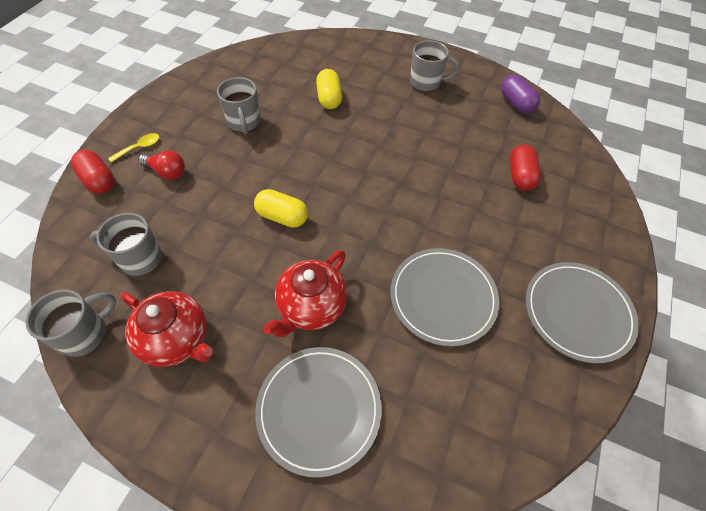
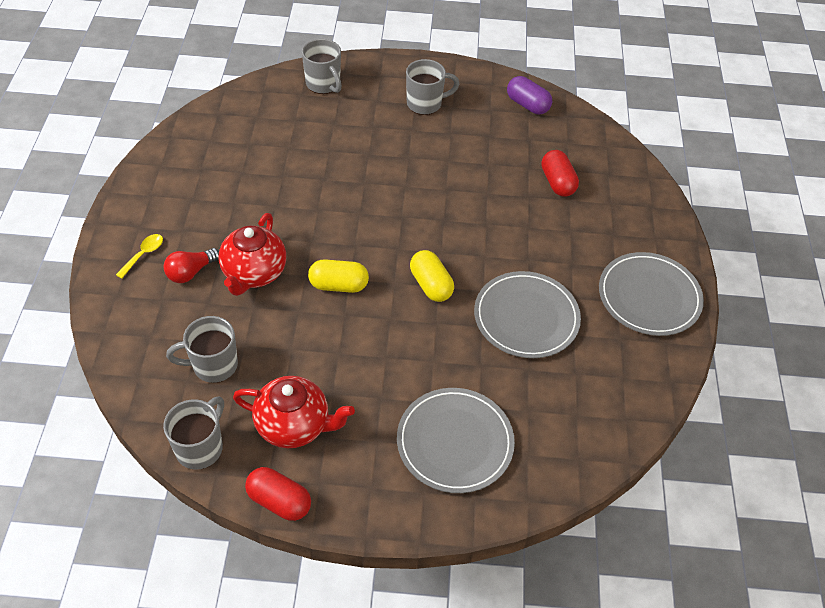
camera: 20 degrees left, 5 degrees down
red capsule [71,150,114,194] -> red capsule moved to [245,467,311,521]
red light bulb [138,150,185,180] -> red light bulb turned 135 degrees clockwise [163,248,219,283]
grey mug [217,77,260,134] -> grey mug moved to [302,39,342,94]
red teapot [263,250,348,337] -> red teapot moved to [219,213,286,296]
yellow capsule [316,69,342,109] -> yellow capsule moved to [410,250,454,302]

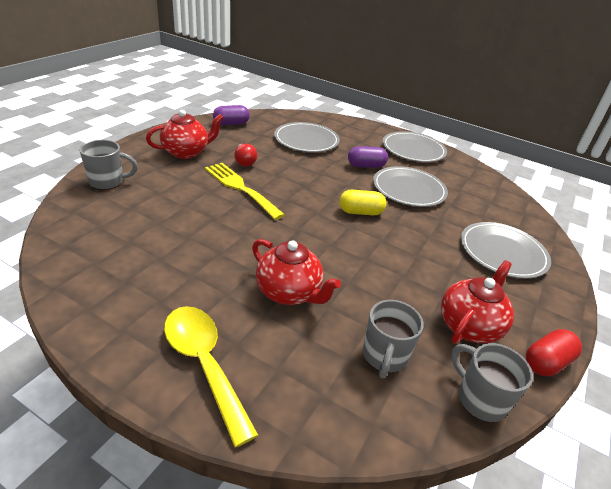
camera: 65 degrees left, 15 degrees down
yellow spoon [116,234,163,279] -> yellow spoon [164,306,258,447], size x2.24
red light bulb [163,248,219,283] -> red light bulb moved to [234,144,257,167]
yellow capsule [308,259,369,293] -> none
grey mug [406,59,459,115] -> red teapot [146,110,224,159]
red capsule [541,150,579,196] -> grey plate [274,122,340,152]
none -> yellow fork [205,163,285,220]
none -> purple capsule [348,146,388,168]

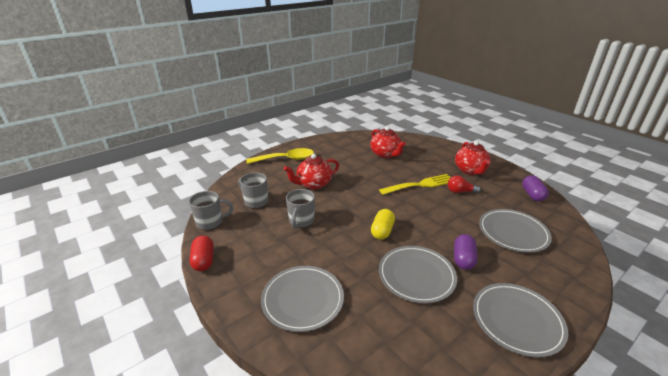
camera: 115 degrees right, 5 degrees down
grey mug [79,140,138,190] -> grey mug moved to [286,189,315,228]
red teapot [441,260,514,344] -> red teapot moved to [370,126,406,158]

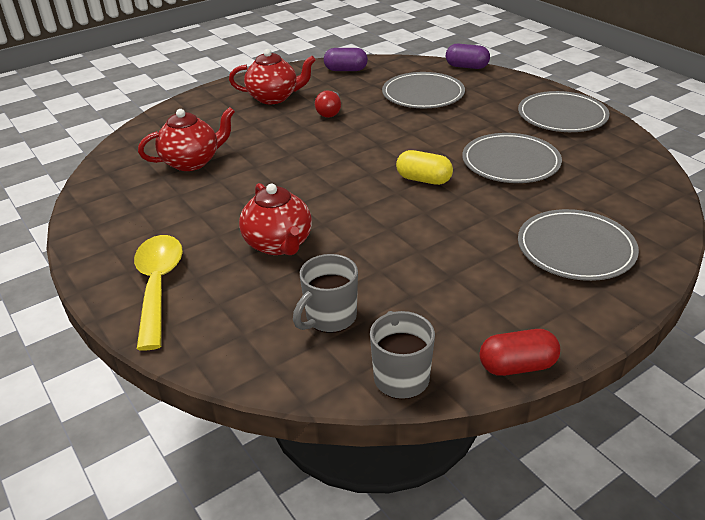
camera: 85 degrees left, 5 degrees up
grey mug [286,189,315,228] -> none
yellow fork [379,174,451,195] -> none
purple capsule [454,234,478,270] -> purple capsule moved to [446,44,490,69]

